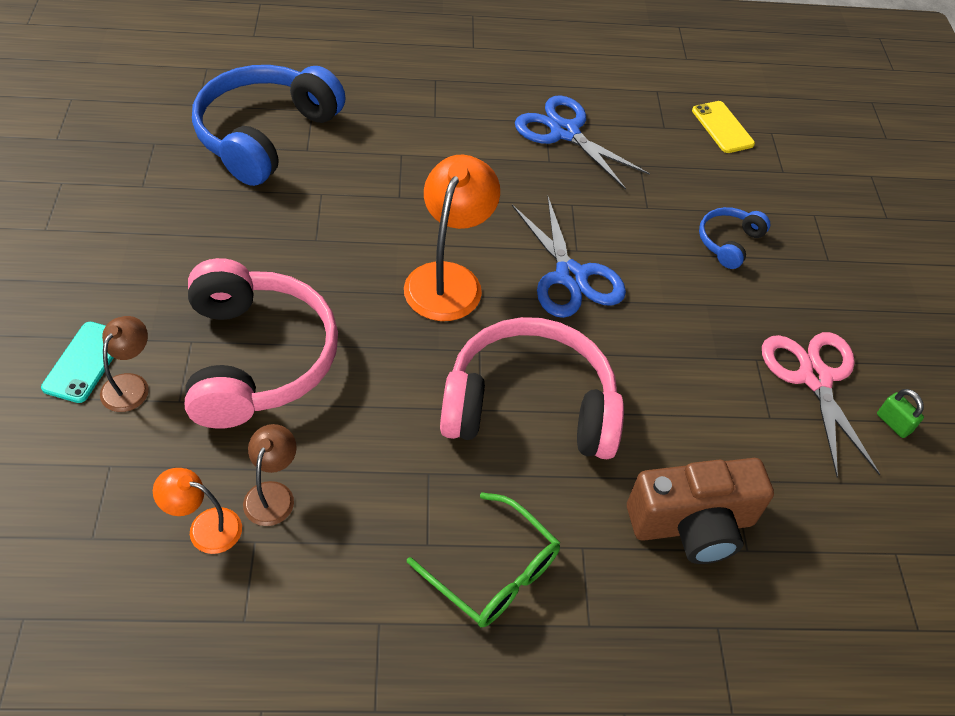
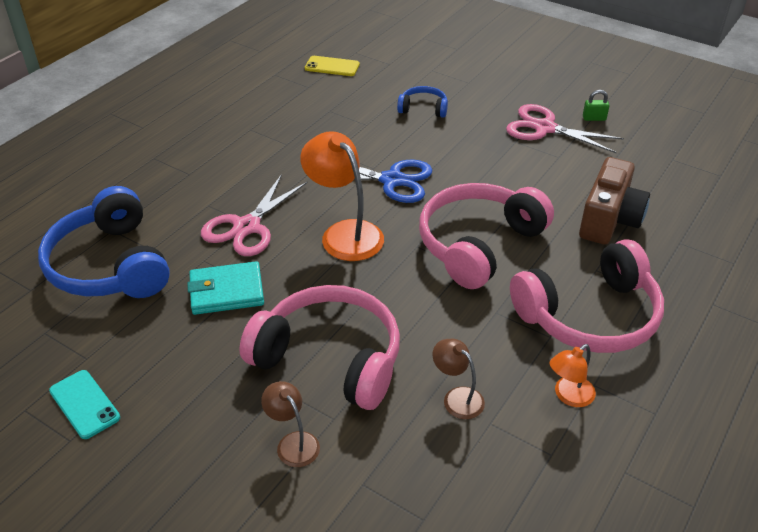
camera: 50 degrees left, 10 degrees down
turquoise phone [41,322,113,403] -> turquoise phone moved to [49,370,120,439]
orange lamp [153,468,242,554] -> orange lamp moved to [549,344,596,407]
green glasses [407,492,560,627] -> pink headphones [510,239,664,353]
blue scissors [515,95,650,190] -> none
blue headphones [699,207,770,269] -> blue headphones turned 120 degrees clockwise [397,86,448,118]
none -> turquoise wallet [187,261,264,315]
none -> pink scissors [201,174,308,256]

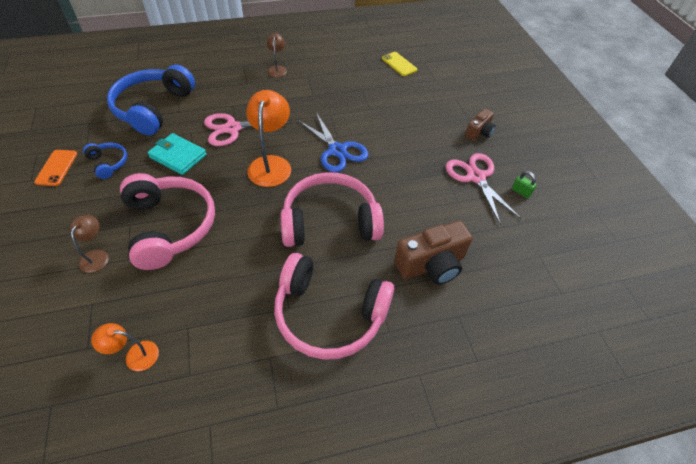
camera: 40 degrees right, 10 degrees up
turquoise phone [49,370,120,439] -> orange phone [34,150,77,186]
blue headphones [397,86,448,118] -> blue headphones moved to [83,143,127,179]
brown lamp [432,339,485,419] -> brown lamp moved to [267,33,287,77]
orange lamp [549,344,596,407] -> orange lamp moved to [91,323,159,371]
none -> brown camera [465,109,496,141]

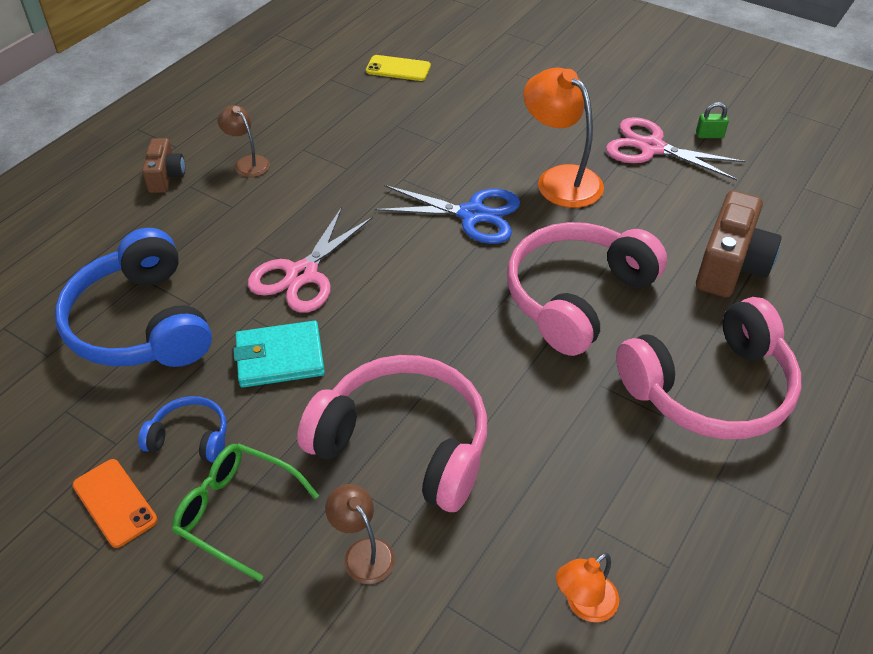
camera: 40 degrees left, 5 degrees down
orange lamp [246,90,291,187] -> orange lamp moved to [523,67,604,208]
brown camera [465,109,496,141] -> brown camera moved to [142,138,185,193]
none -> green glasses [172,444,319,582]

